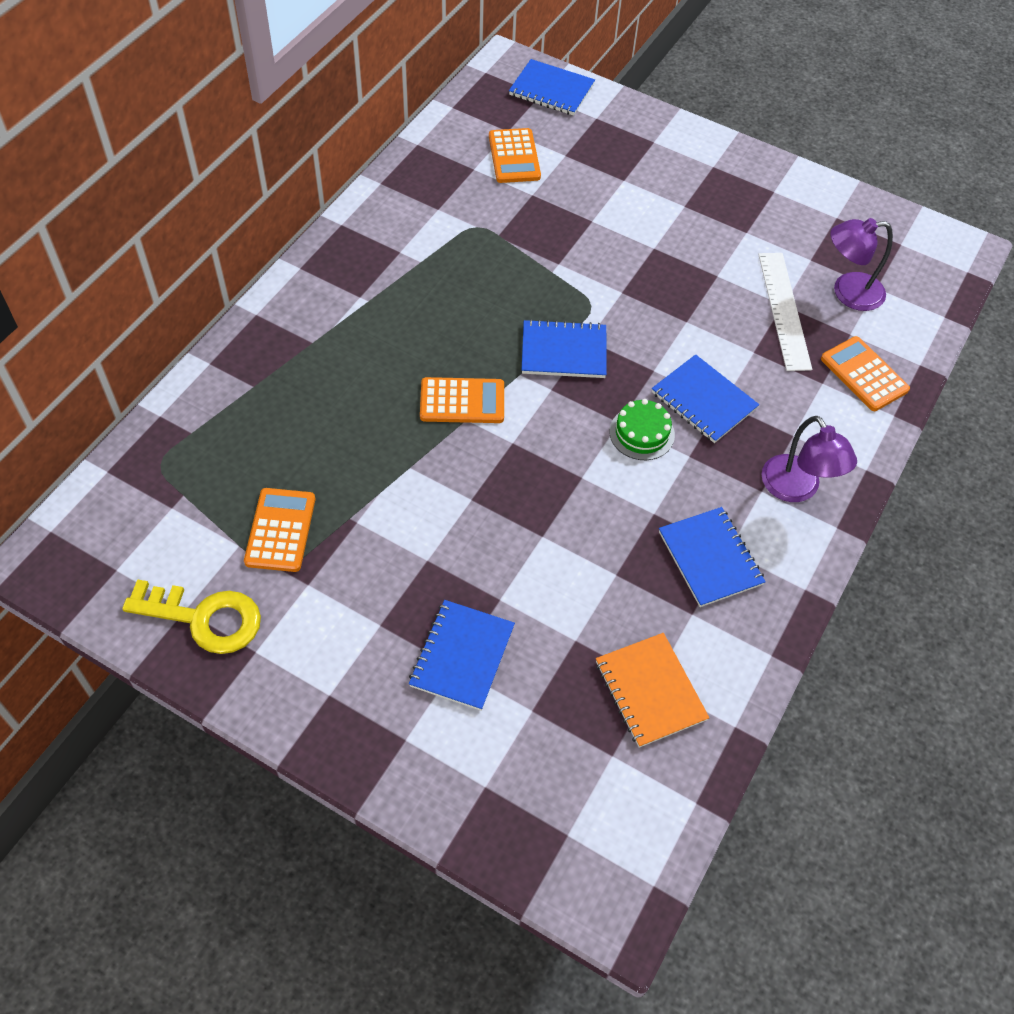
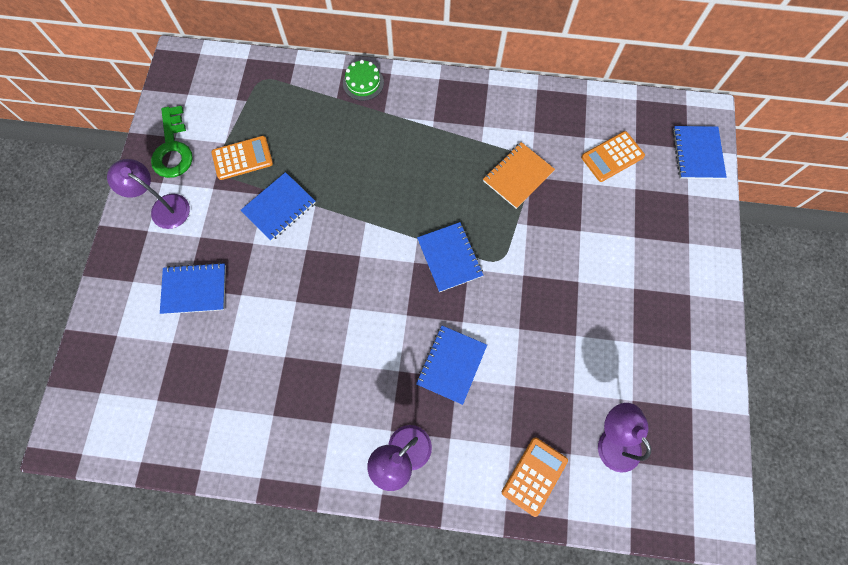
camera: 70 degrees right, 15 degrees up
yellow key [122,579,261,654] -> green key [151,106,193,178]
orange calculator [420,377,504,423] -> none
orange notebook [596,633,709,748] -> orange notebook moved to [483,142,555,209]
green cake [609,399,675,460] -> green cake moved to [343,60,384,101]
blue notebook [659,507,766,607] -> blue notebook moved to [241,172,316,241]
white ruler [758,253,812,371] -> none
none -> purple lamp [107,159,190,229]

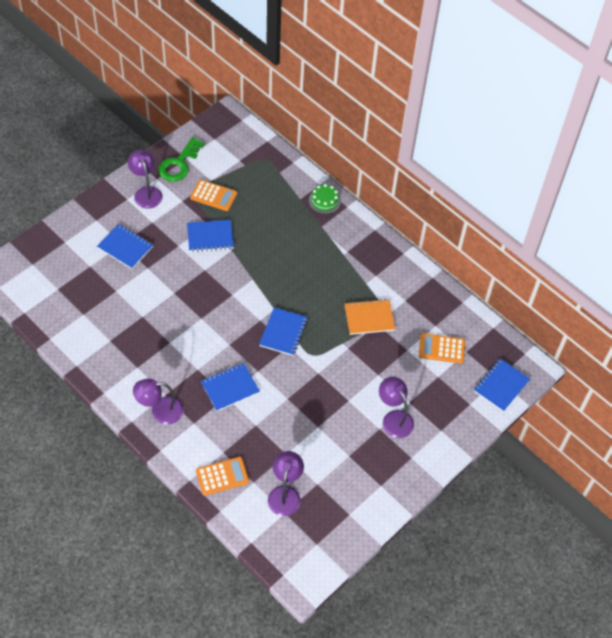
camera: 35 degrees right, 15 degrees down
none -> purple lamp [379,376,414,438]

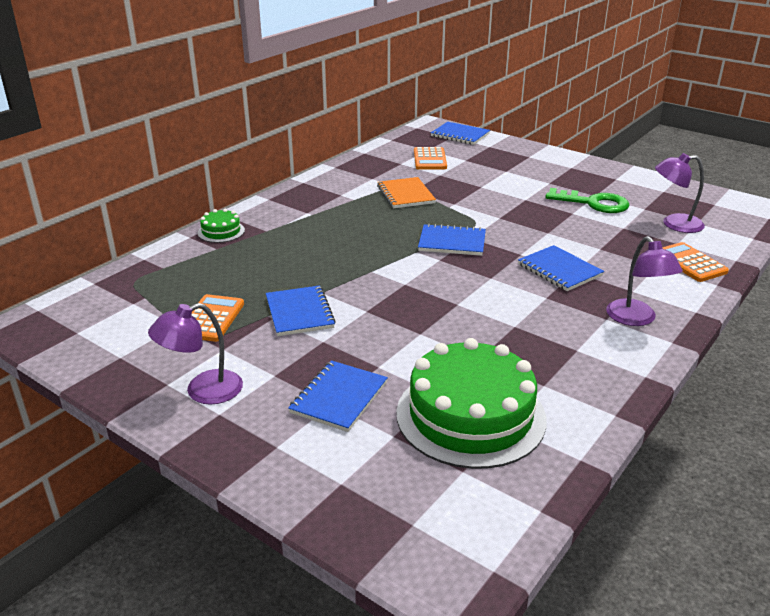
camera: 95 degrees left, 25 degrees down
green key [158,137,205,182] -> green key moved to [545,188,630,213]
purple lamp [379,376,414,438] -> none
none -> green cake [396,338,547,469]

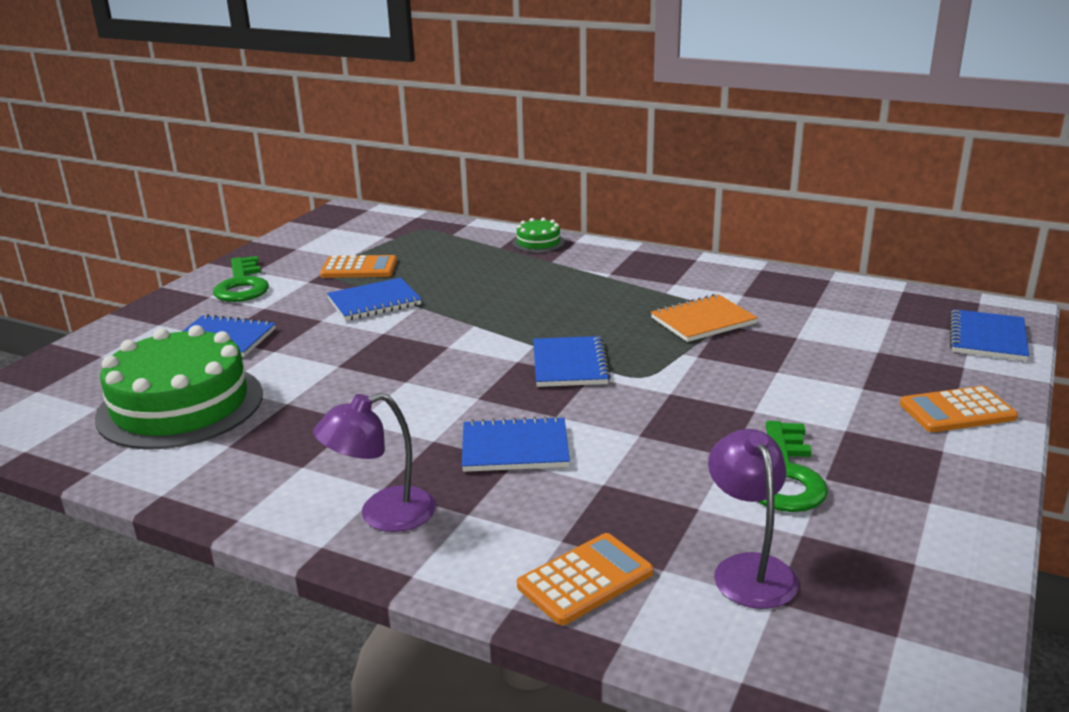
camera: 80 degrees right, 5 degrees down
purple lamp [148,303,243,404] -> green key [213,256,269,302]
orange calculator [414,147,447,170] -> orange calculator moved to [900,386,1018,432]
blue notebook [518,245,604,291] -> blue notebook turned 45 degrees clockwise [462,416,570,472]

